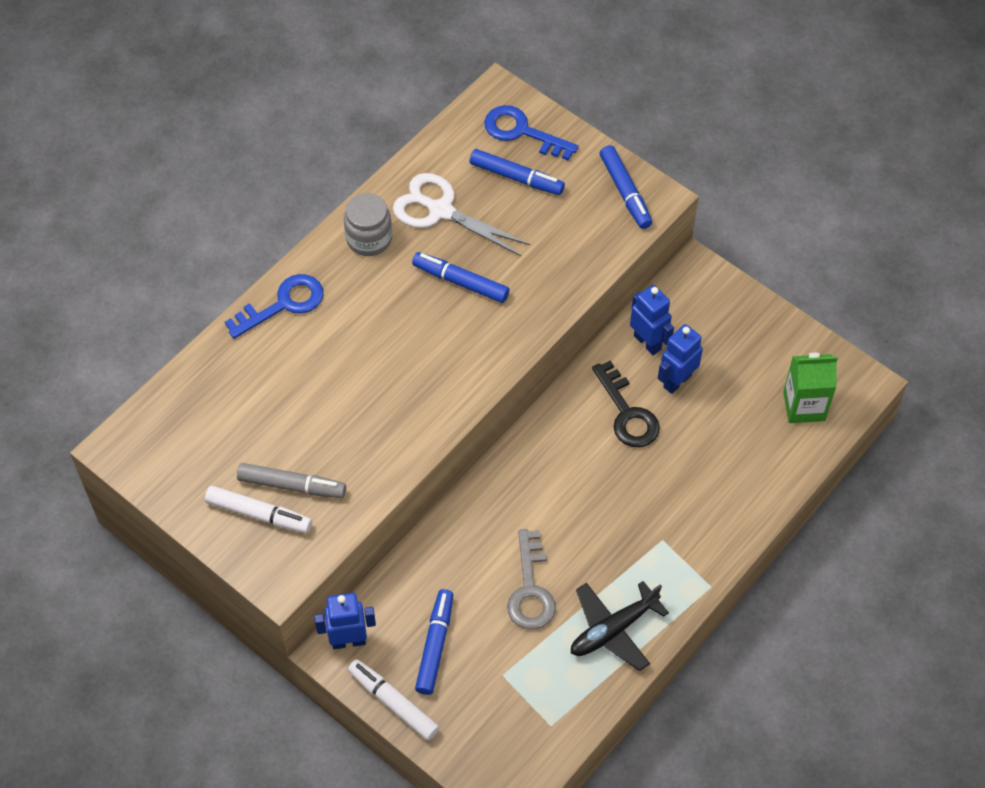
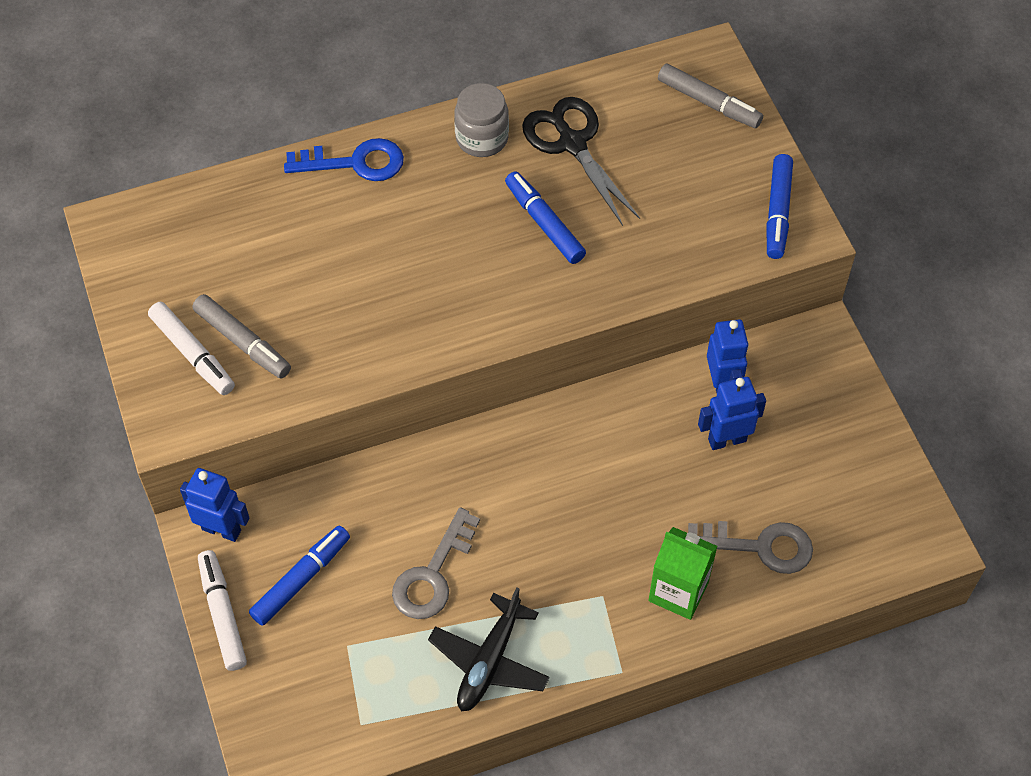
camera: 30 degrees right, 0 degrees up
white scissors [393,173,530,257] -> black scissors [522,97,640,226]
blue marker [470,149,565,195] -> none
blue key [484,105,578,160] -> grey marker [658,64,763,128]
black plane [571,581,669,671] -> black plane turned 60 degrees counterclockwise [428,587,550,712]
black key [592,361,660,447] -> none
green carton [783,353,838,423] -> green carton moved to [648,527,718,620]
none -> grey key [688,521,813,574]

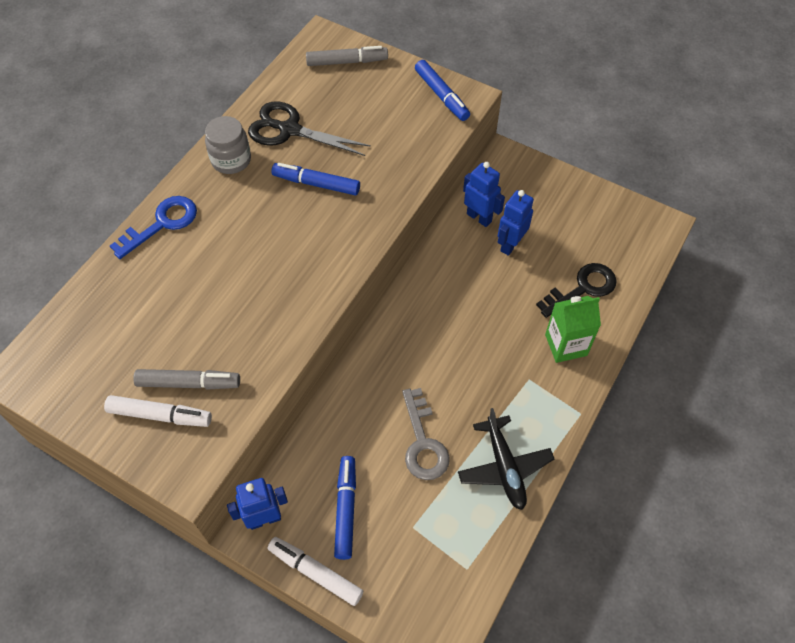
camera: 40 degrees left, 0 degrees up
grey key [688,521,813,574] -> black key [536,263,617,318]

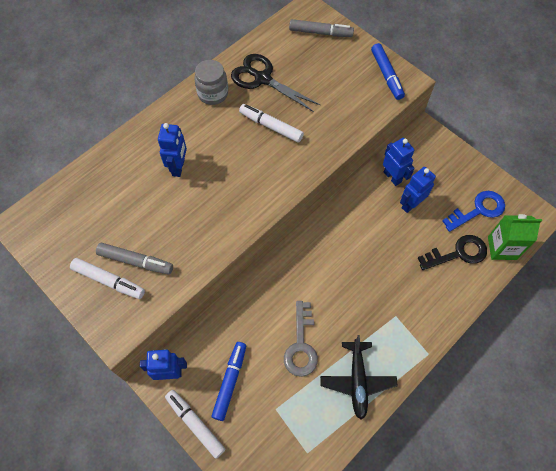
camera: 15 degrees right, 5 degrees up
blue key [110,196,197,259] -> blue key moved to [442,191,505,232]
blue marker [272,163,360,196] -> white marker [239,104,304,143]
green carton [545,296,601,363] -> green carton moved to [488,214,542,260]
none -> blue robot [158,123,187,177]

